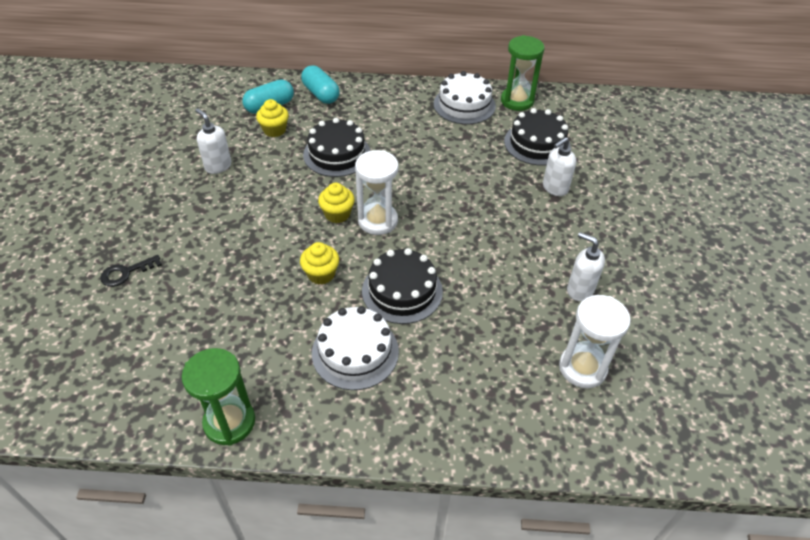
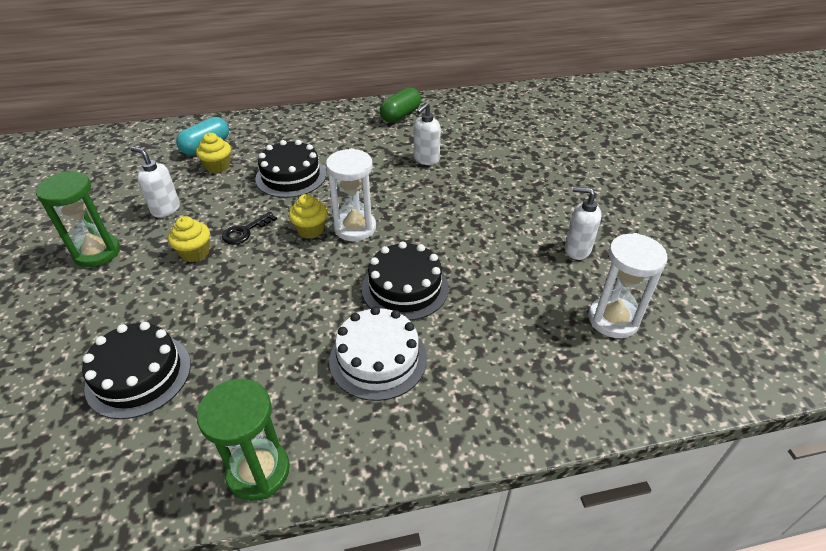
camera: 15 degrees left, 5 degrees down
black key [100,255,162,287] -> black key moved to [222,212,277,245]
yellow cupcake [300,242,339,285] -> yellow cupcake moved to [168,216,210,262]
turquoise capsule [301,65,340,104] -> none
white cake [434,71,496,124] -> green capsule [380,87,421,123]
green hourglass [501,35,545,111] -> green hourglass moved to [36,171,120,267]
black cake [504,108,570,166] -> black cake moved to [82,322,191,419]
white soap dispenser [543,137,576,196] -> white soap dispenser moved to [414,103,441,165]

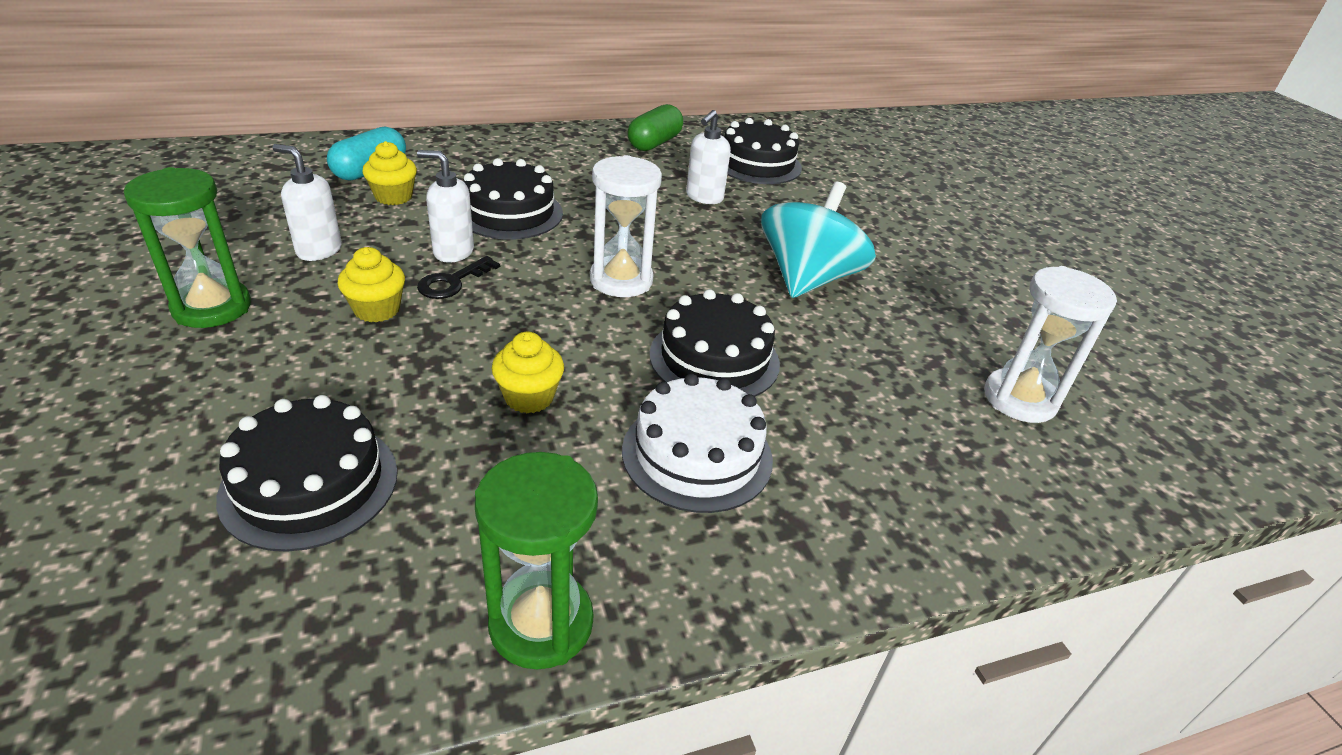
camera: 10 degrees left, 5 degrees down
yellow cupcake [289,194,328,239] -> yellow cupcake moved to [492,332,564,414]
white soap dispenser [565,186,602,260] -> white soap dispenser moved to [417,150,474,263]
none -> black cake [724,118,802,184]
none -> turquoise spinning top [761,182,876,298]

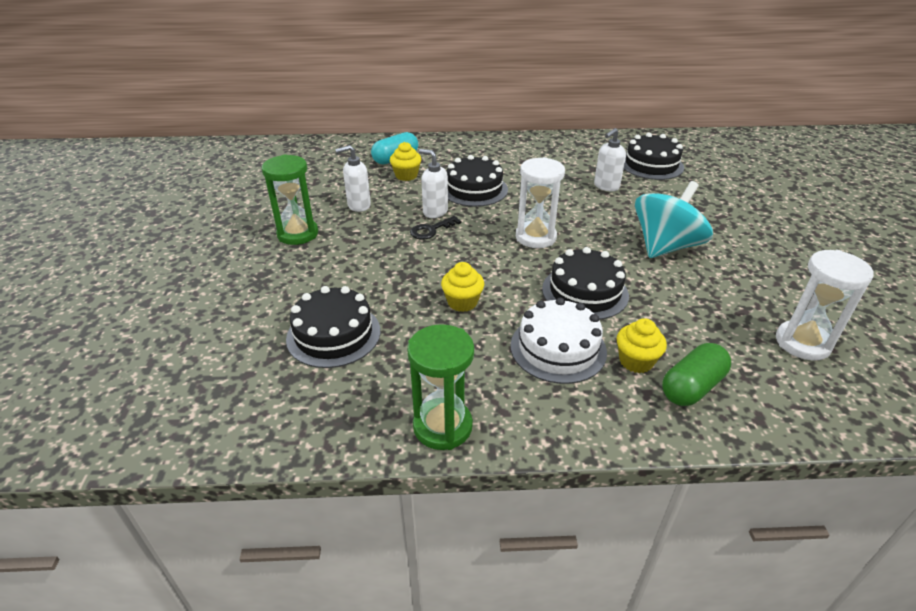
camera: 20 degrees right, 0 degrees up
white soap dispenser [272,144,342,261] -> white soap dispenser turned 60 degrees counterclockwise [335,145,371,212]
yellow cupcake [337,247,405,322] -> yellow cupcake moved to [617,318,667,373]
green capsule [627,104,683,151] -> green capsule moved to [662,343,731,406]

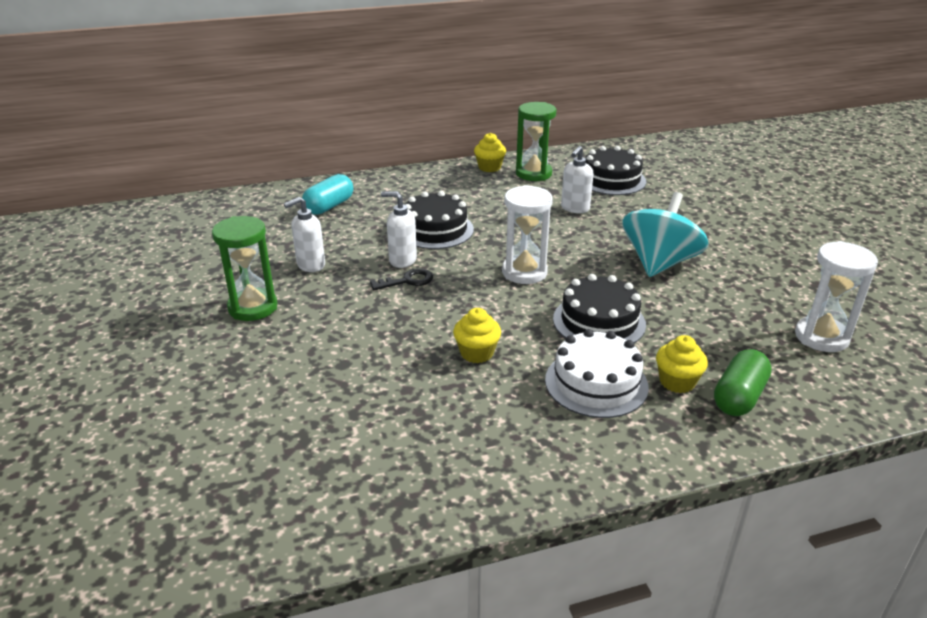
camera: 15 degrees left, 5 degrees down
black cake [286,286,381,368] -> none
yellow cupcake [390,142,421,181] -> yellow cupcake moved to [474,133,506,172]
green hourglass [407,324,474,450] -> green hourglass moved to [516,102,556,181]
black key [410,216,462,240] -> black key turned 150 degrees counterclockwise [370,268,433,290]

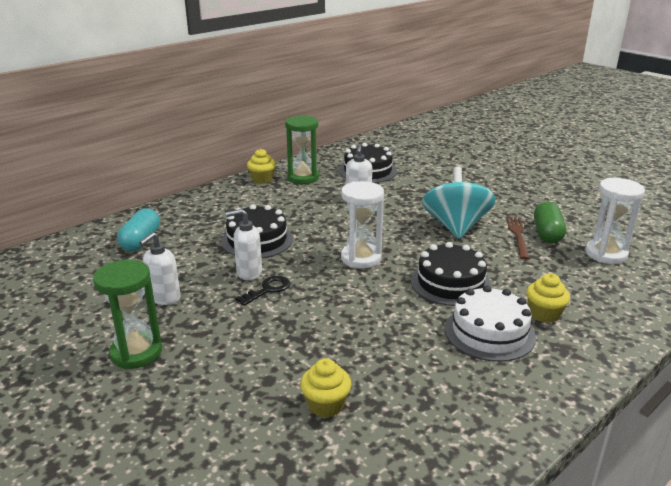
camera: 25 degrees left, 5 degrees down
yellow cupcake [453,308,501,363] -> yellow cupcake moved to [300,358,351,418]
green capsule [714,349,772,416] -> green capsule moved to [534,202,566,243]
none -> brown fork [506,217,530,259]

